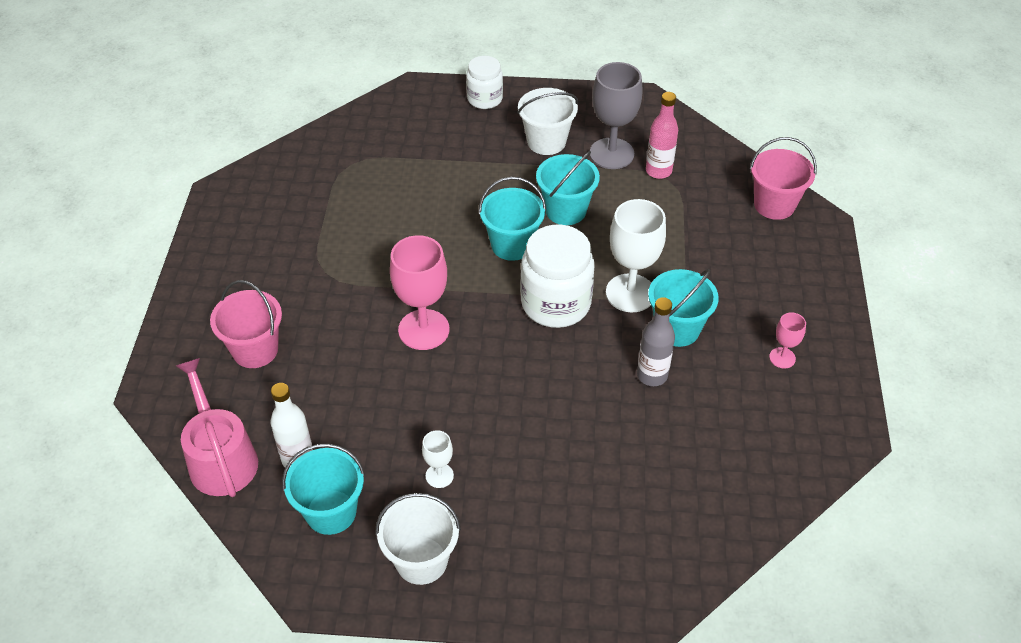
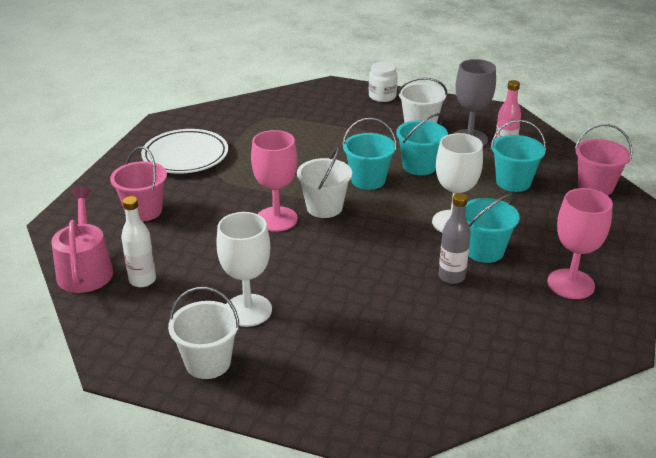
camera: 15 degrees right, 15 degrees down
turquoise bucket [282,443,365,535] -> turquoise bucket moved to [491,120,546,192]
white goblet [422,430,454,488] -> white goblet [216,212,272,327], size x2.01
white jar [521,225,594,328] -> none
pink goblet [769,312,806,368] -> pink goblet [547,188,613,299], size x2.01
none -> white plate [141,129,228,174]
none -> white bucket [297,147,352,218]

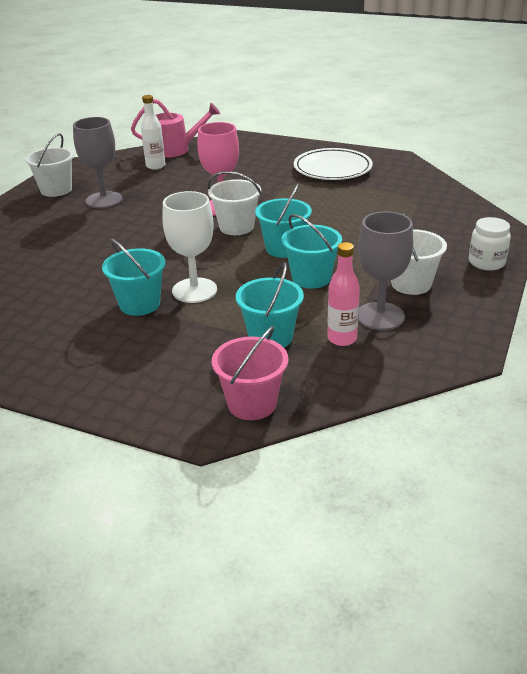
camera: 95 degrees right, 0 degrees up
pink bucket [110,147,167,222] -> none
white goblet [216,212,272,327] -> grey goblet [73,117,123,208]
grey bottle [439,193,471,284] -> none
pink goblet [547,188,613,299] -> none

